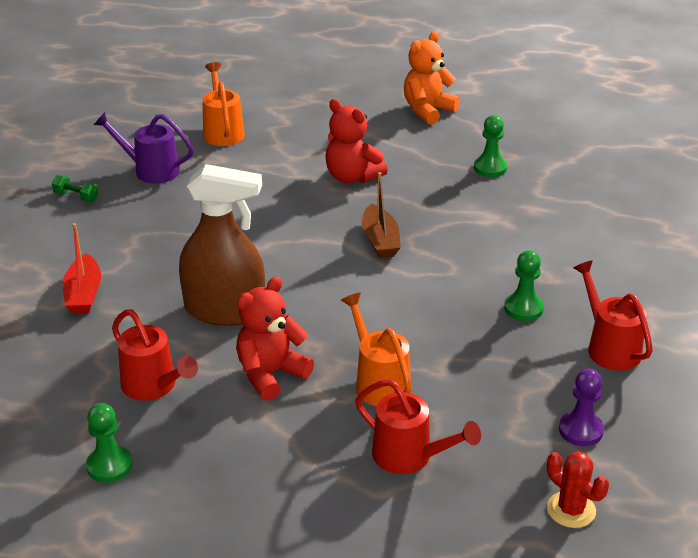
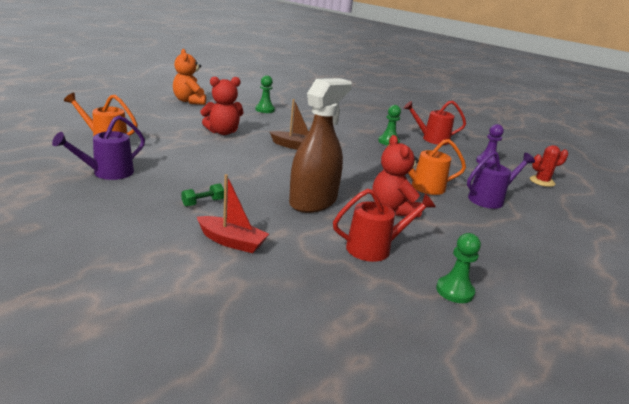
camera: 65 degrees left, 10 degrees down
green dumbbell [52,175,99,202] -> green dumbbell moved to [181,183,224,207]
red watering can [355,379,481,474] -> purple watering can [467,151,535,209]

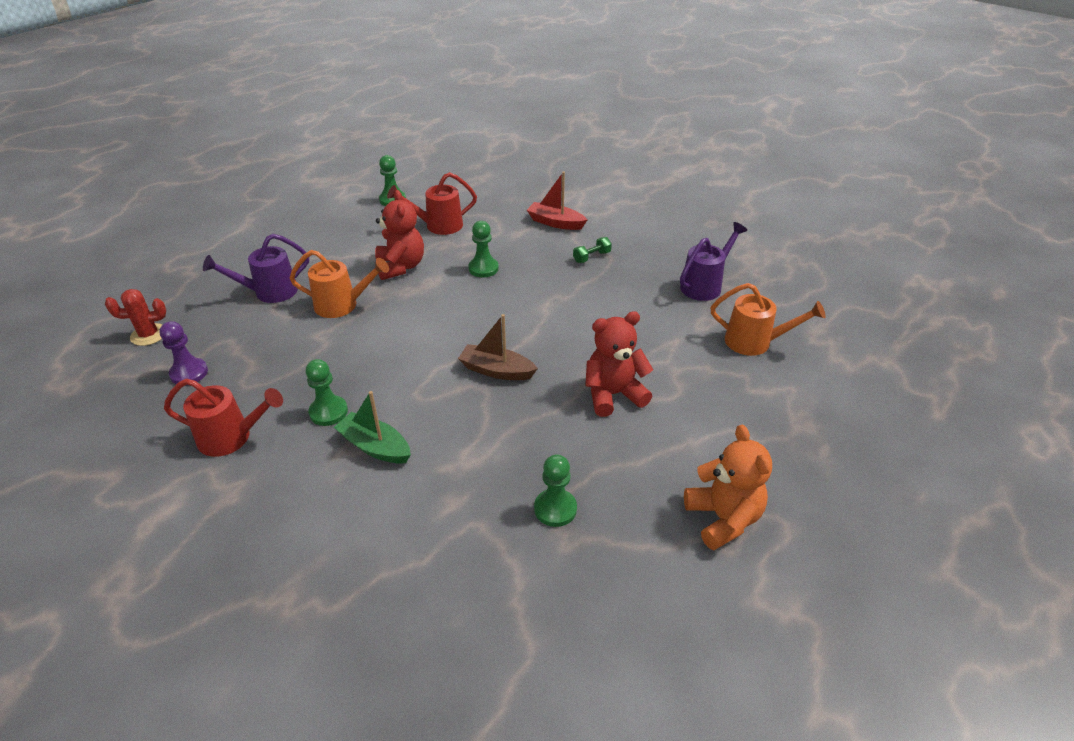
camera: 175 degrees left, 15 degrees up
brown spray bottle [289,78,352,213] -> green pawn [468,221,499,277]
none -> green boat [334,391,411,464]

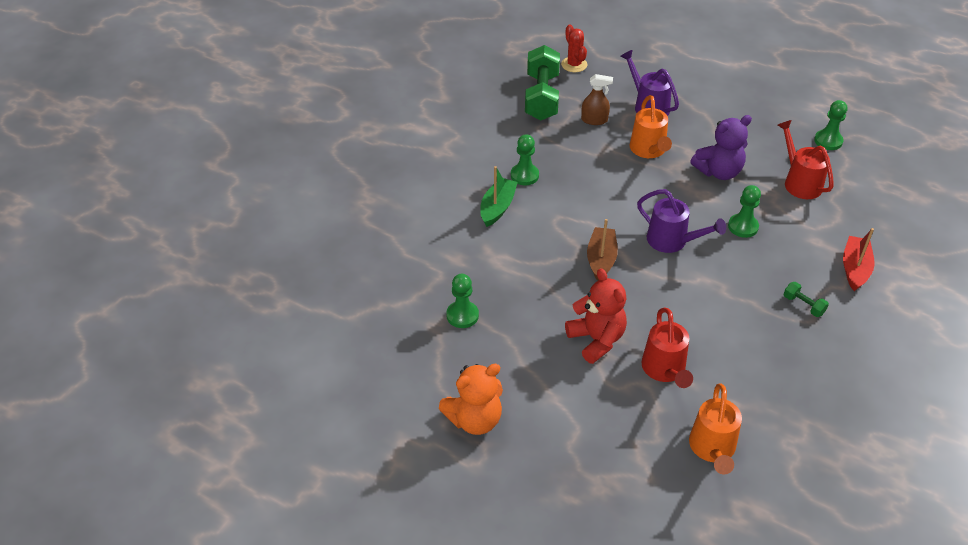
camera: 80 degrees right, 5 degrees up
purple pawn [159,321,208,384] -> green dumbbell [525,45,560,120]
red watering can [164,379,283,457] -> red watering can moved to [641,308,693,388]
red teddy bear [375,190,424,280] -> purple teddy bear [690,115,752,180]
purple watering can [680,222,747,301] -> purple watering can moved to [637,189,726,253]
none -> brown spray bottle [581,74,613,125]

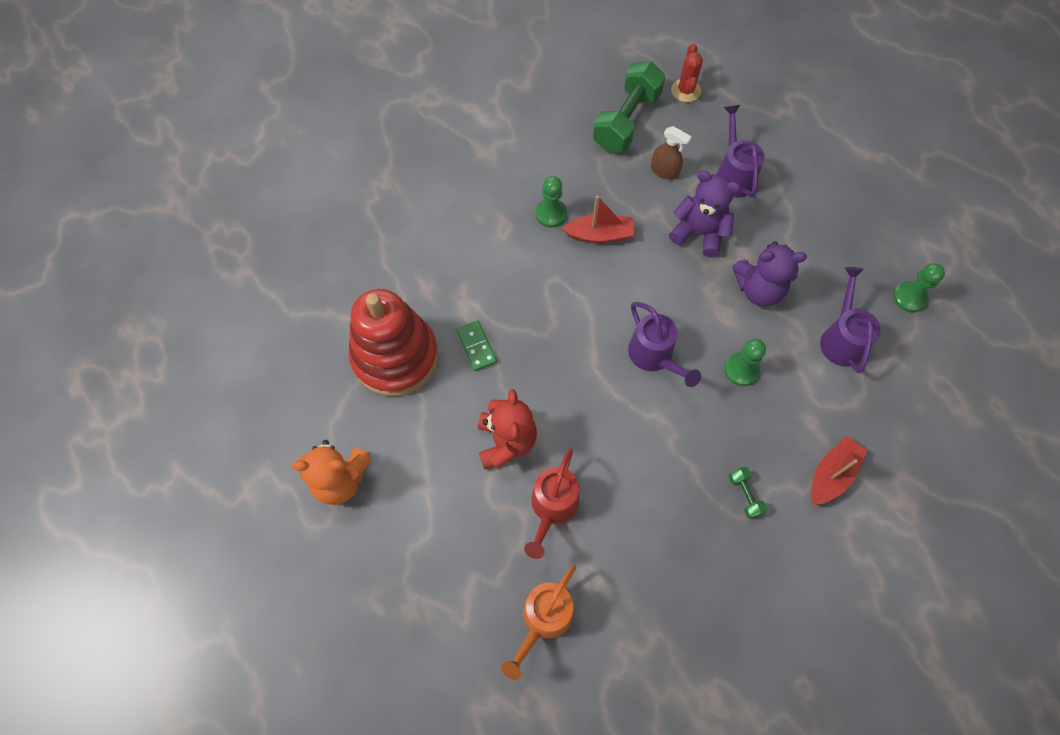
camera: 25 degrees right, 20 degrees up
green pawn [446,274,479,328] -> red stacking toy [348,289,438,396]
green boat [480,166,518,227] -> none
brown boat [587,219,618,281] -> none
orange watering can [630,95,672,158] -> purple teddy bear [669,171,741,258]
red watering can [778,120,834,199] -> purple watering can [820,267,880,373]
none -> green domino [456,320,497,371]
none -> red boat [562,196,635,243]

